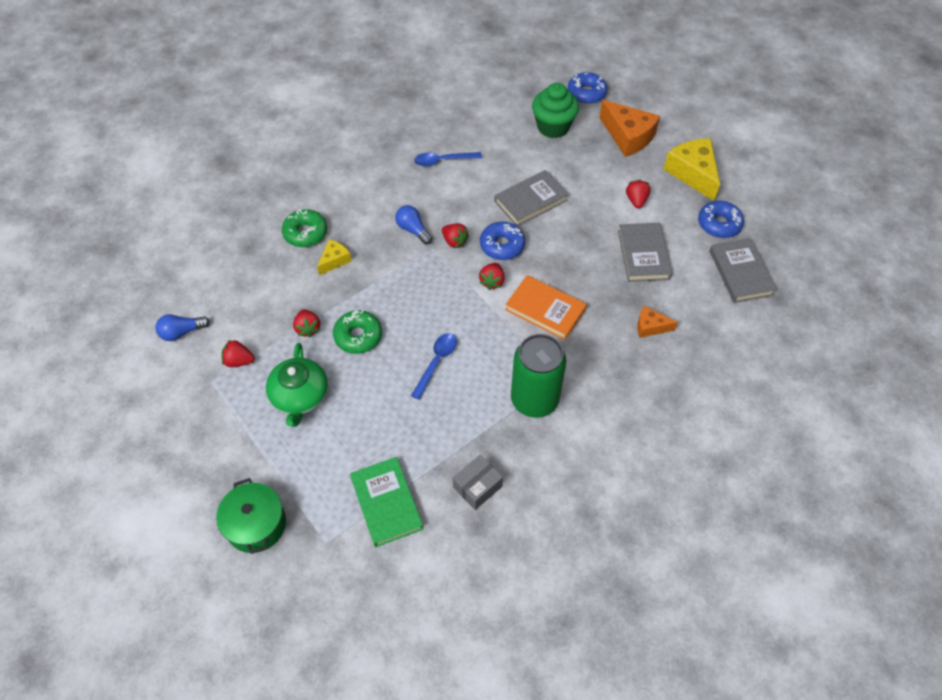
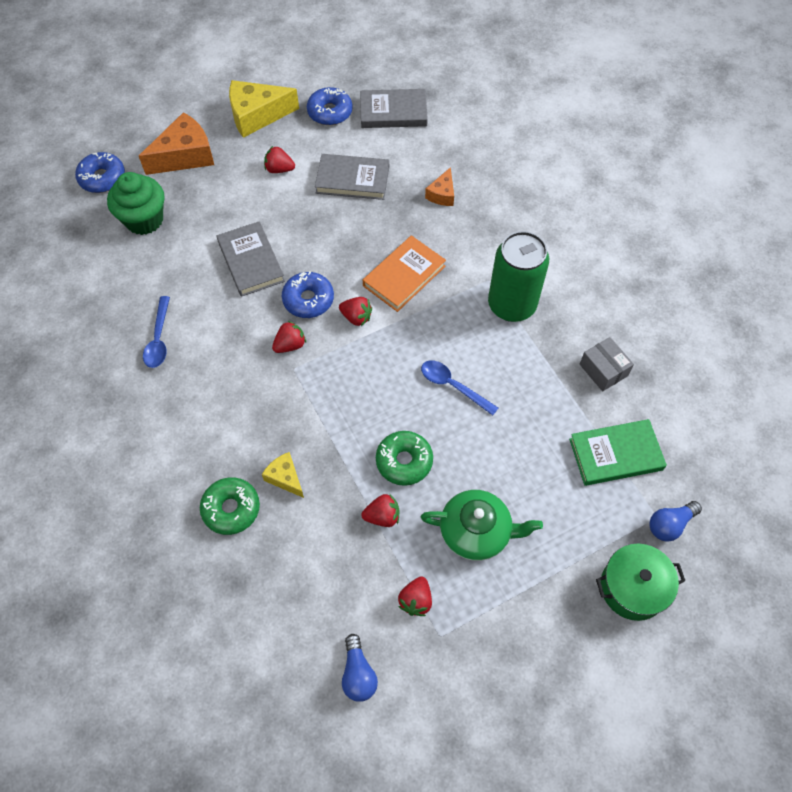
camera: 80 degrees left, 5 degrees up
blue light bulb [395,205,432,245] -> blue light bulb moved to [649,501,702,542]

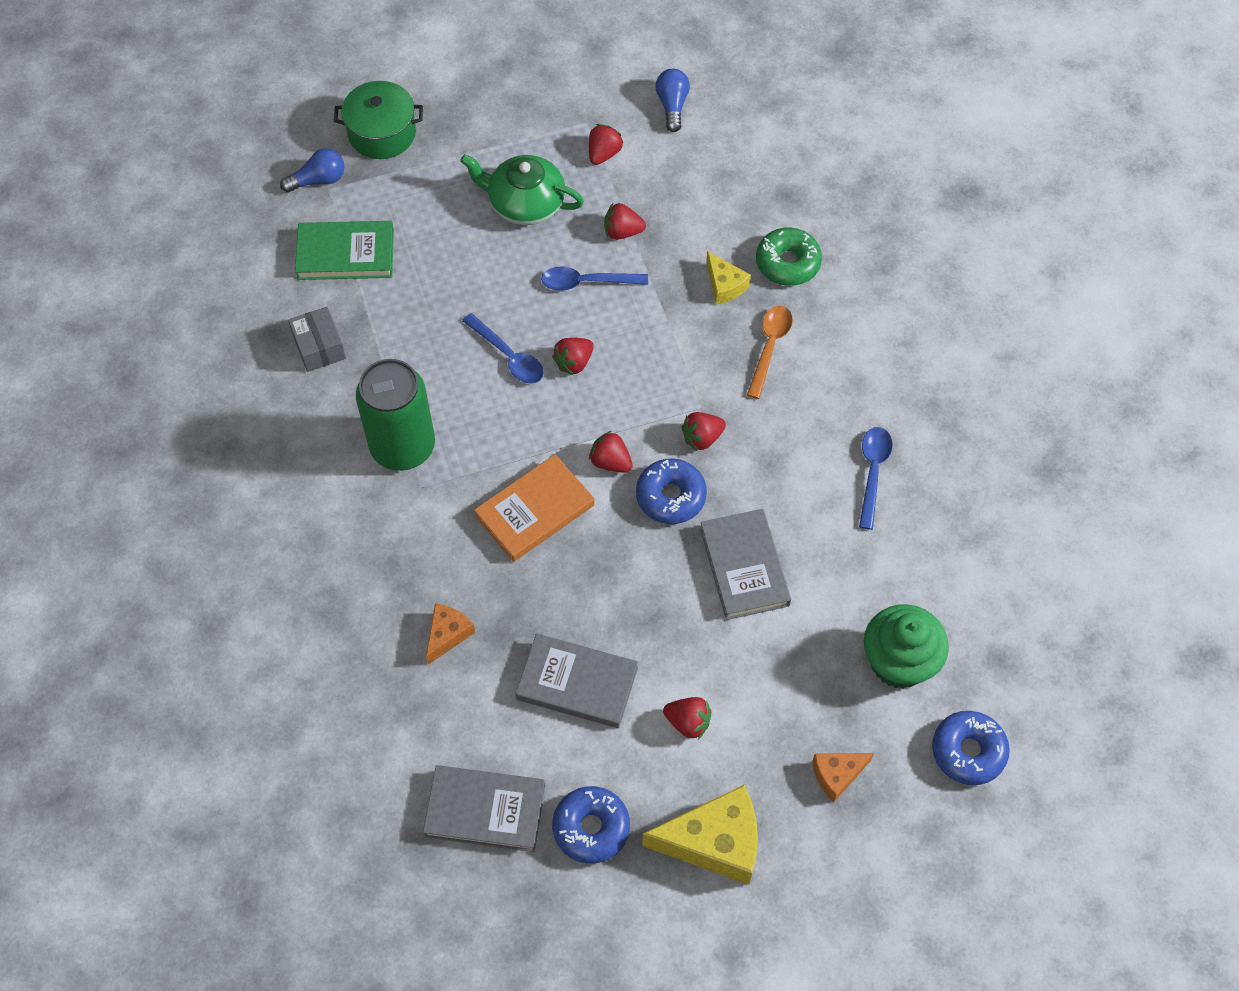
camera: 170 degrees left, 0 degrees up
orange cheese [139,112,214,175] -> orange cheese [813,753,874,802], size x0.54
green donut [376,431,433,486] -> blue spoon [541,266,648,291]
none -> red strawberry [552,338,594,376]
none -> orange spoon [747,305,793,399]

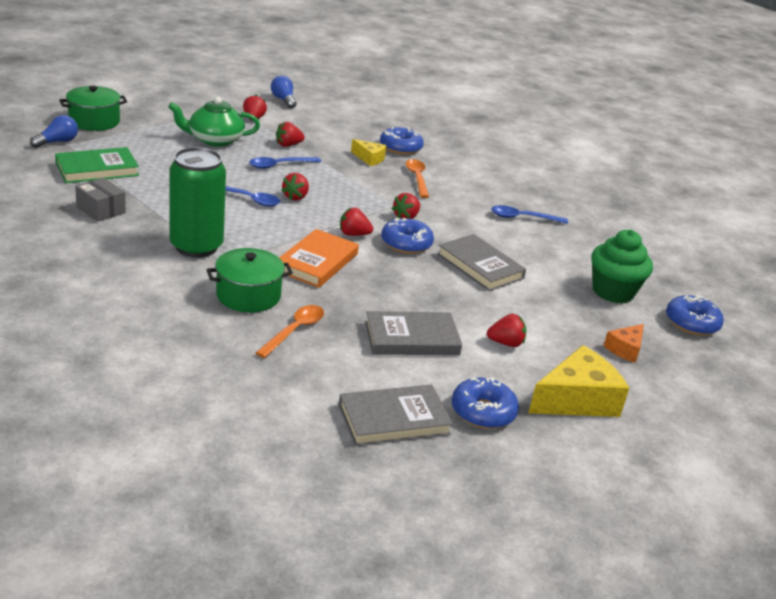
camera: 30 degrees left, 30 degrees down
orange cheese [426,603,475,665] -> orange spoon [256,305,324,358]
green donut [756,227,822,286] -> blue donut [380,127,424,155]
blue spoon [859,427,892,530] -> blue spoon turned 75 degrees counterclockwise [491,205,568,224]
none -> green pot [207,248,293,313]

